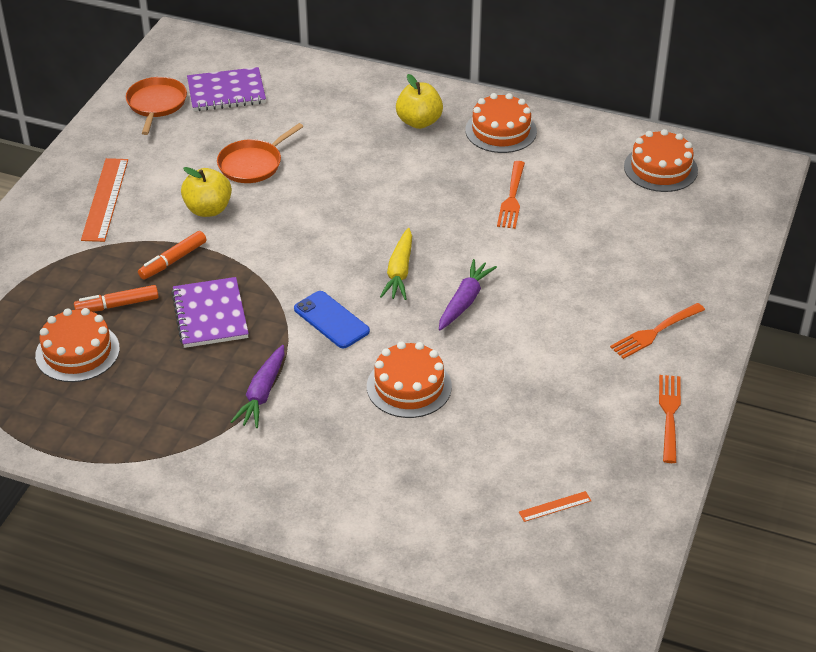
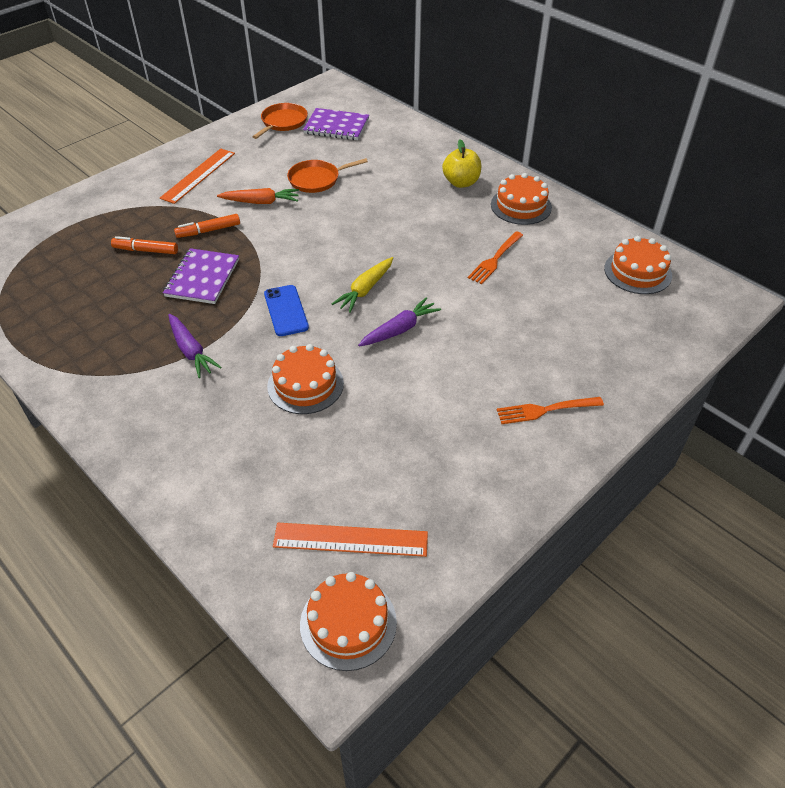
camera: 25 degrees right, 5 degrees up
orange cake [35,308,120,382] -> orange cake moved to [300,572,397,671]
yellow apple [181,167,232,217] -> orange carrot [217,188,299,204]
purple carrot [231,345,284,428] -> purple carrot turned 75 degrees counterclockwise [168,314,222,378]
orange ruler [519,491,591,522] -> orange ruler [273,523,428,557], size x2.11
orange fork [659,375,681,463] -> none

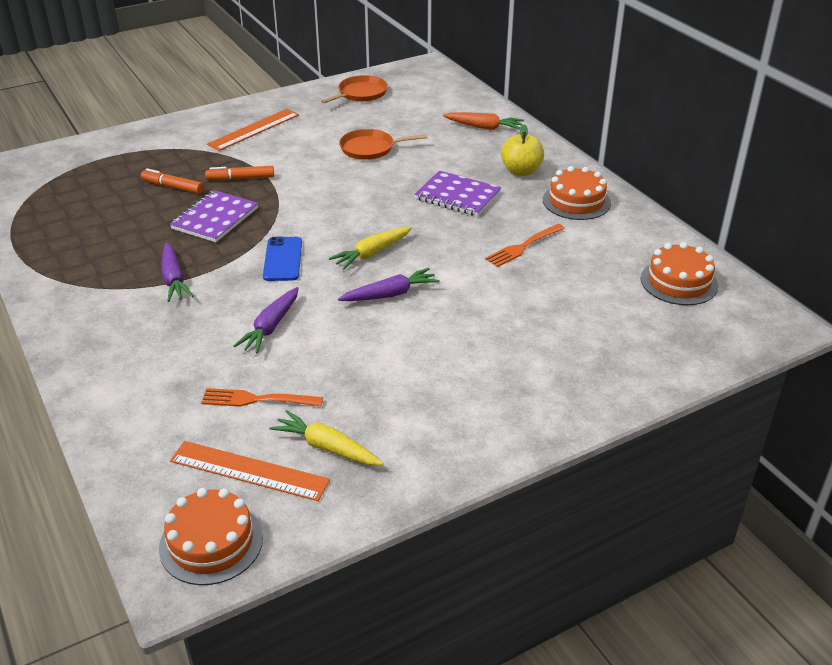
camera: 15 degrees right, 10 degrees down
orange carrot [217,188,299,204] -> orange carrot moved to [443,112,524,130]
orange cake [267,344,344,414] -> purple carrot [233,287,299,353]
purple notebook [303,108,369,140] -> purple notebook moved to [414,170,501,216]
orange fork [497,397,604,424] -> orange fork moved to [201,388,323,407]
none -> yellow carrot [270,410,383,465]

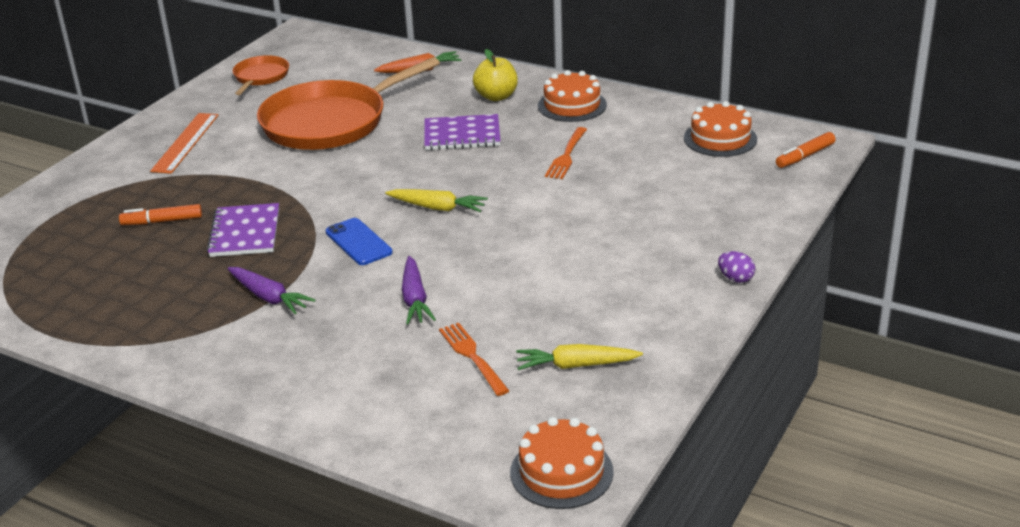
camera: 30 degrees left, 5 degrees down
orange ruler [170,441,330,501] -> none
orange fork [201,388,323,407] -> orange fork turned 90 degrees clockwise [439,323,509,396]
orange marker [205,166,274,181] -> orange marker moved to [776,132,836,168]
yellow carrot [329,226,412,270] -> yellow carrot turned 90 degrees counterclockwise [385,189,488,212]
purple carrot [338,268,440,301] -> none
orange pan [339,129,427,160] -> orange pan [257,57,440,150], size x2.07
none -> purple egg [718,251,755,283]

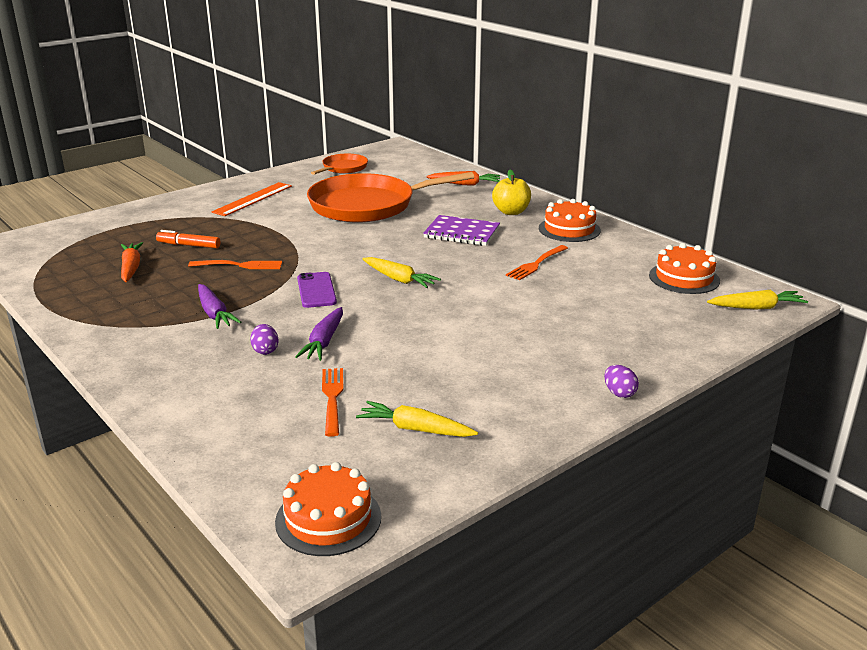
camera: 20 degrees right, 5 degrees down
purple notebook [207,203,279,257] -> orange fork [188,260,282,269]
blue phone [326,218,392,265] -> purple phone [297,272,337,308]
orange marker [776,132,836,168] -> yellow carrot [707,289,808,310]
none -> orange carrot [121,242,143,282]
none -> purple egg [250,324,279,355]

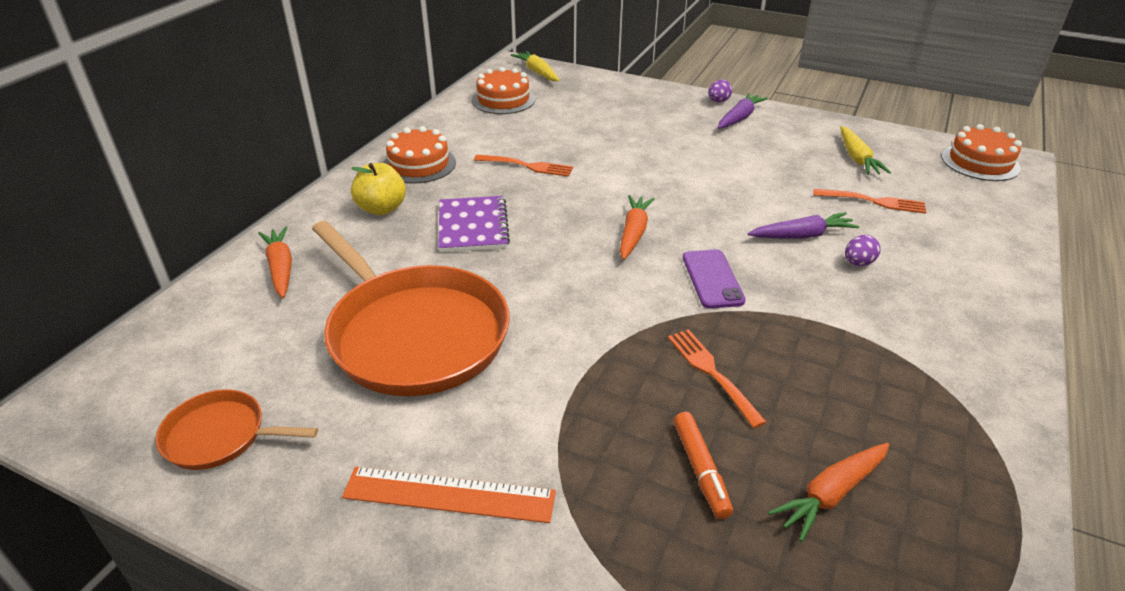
camera: 115 degrees left, 10 degrees up
purple carrot [198,284,241,329] -> purple carrot moved to [718,93,768,129]
purple phone [297,272,337,308] -> purple phone turned 60 degrees counterclockwise [683,249,746,309]
orange fork [322,368,343,437] -> orange fork turned 135 degrees counterclockwise [813,189,927,214]
yellow carrot [363,257,441,288] -> orange carrot [620,195,655,260]

